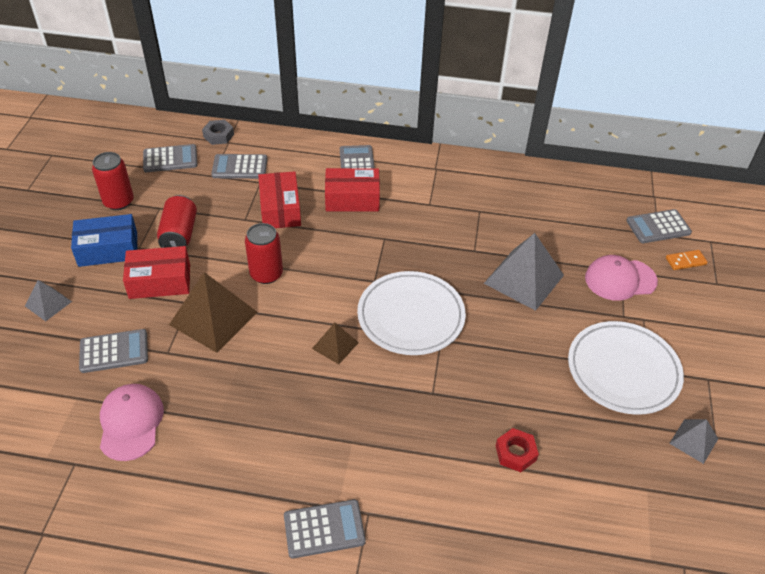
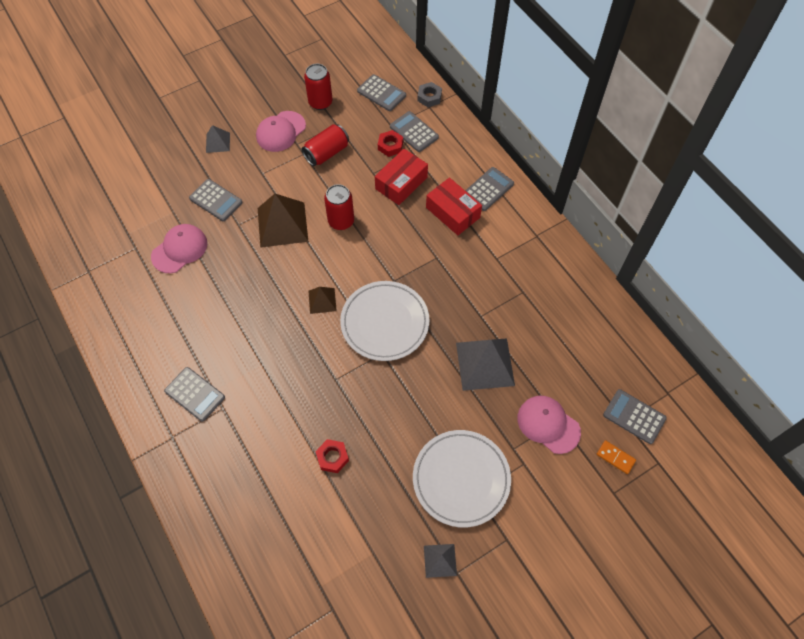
camera: 50 degrees right, 15 degrees up
blue box [71,214,137,267] -> pink cap [256,111,306,152]
red box [123,246,190,299] -> none
none -> red nut [378,130,403,157]

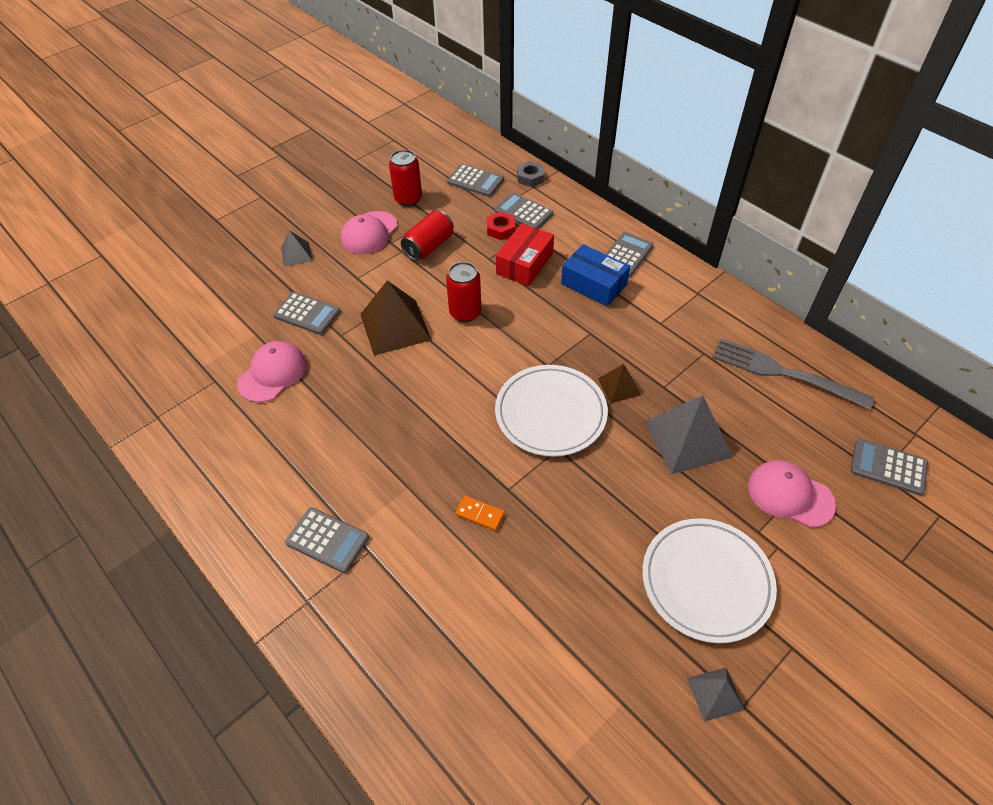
camera: 10 degrees left, 10 degrees down
brown pyramid [308,287,337,314] -> brown pyramid moved to [598,364,641,403]
red nut [315,439,349,473] -> none
red box [426,178,482,235] -> blue box [561,244,630,307]
orange domino [597,440,636,474] -> orange domino moved to [455,496,505,531]
none -> grey fork [712,338,874,409]

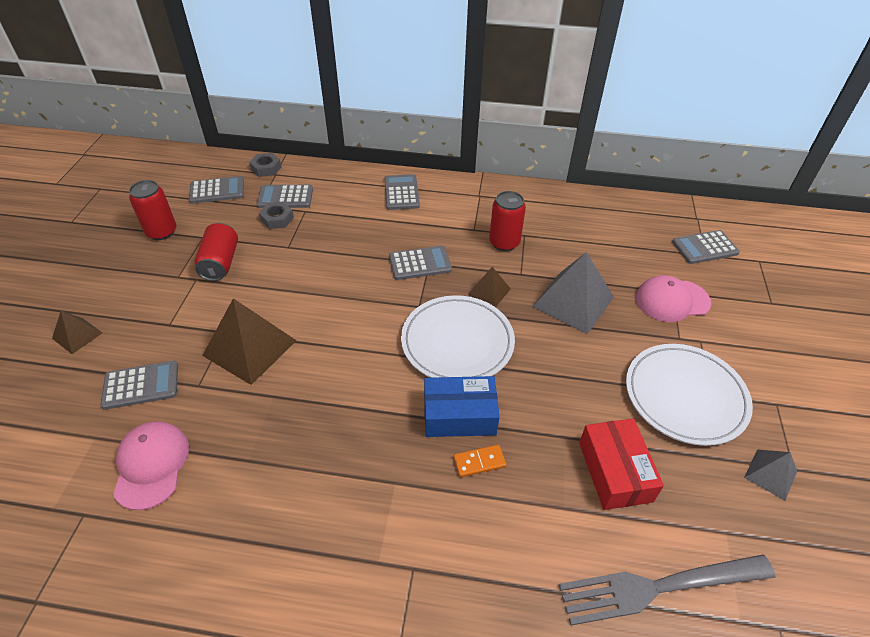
camera: 40 degrees left, 5 degrees down
grey pyramid [281,230,313,267] -> brown pyramid [52,311,102,354]
grey calculator [285,507,369,573] -> grey calculator moved to [389,246,452,280]
pink cap [341,211,398,254] -> none
red can [446,262,482,322] -> red can moved to [489,191,526,251]
red nut [487,211,515,240] -> grey nut [259,202,294,229]
red box [496,223,554,286] -> red box moved to [579,418,664,510]
blue box [561,244,630,307] -> blue box moved to [424,376,500,437]
grey fork [712,338,874,409] -> grey fork moved to [559,555,775,626]

